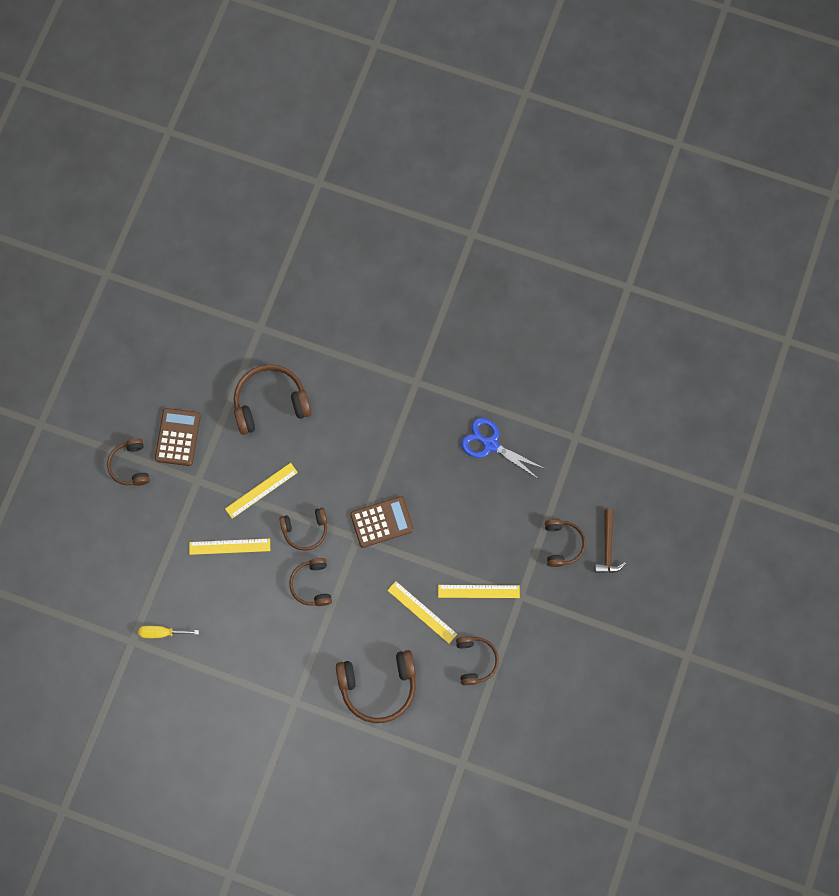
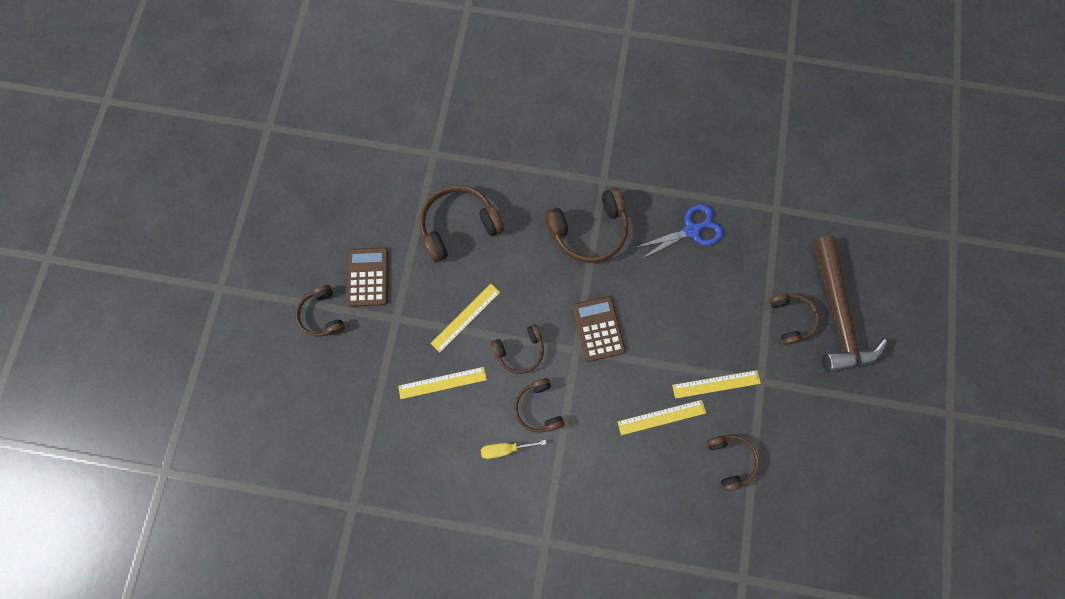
camera: 10 degrees left, 0 degrees up
yellow screwdriver [139,626,199,638] -> yellow screwdriver moved to [481,440,546,459]
brown headphones [336,650,416,723] -> brown headphones moved to [544,188,628,263]
brown calculator [350,496,414,548] -> brown calculator turned 75 degrees counterclockwise [573,296,626,362]
yellow ruler [387,581,457,644] -> yellow ruler turned 45 degrees counterclockwise [617,400,706,435]
blue scissors [461,418,545,478] -> blue scissors turned 135 degrees clockwise [634,204,724,260]
brown hammer [594,510,626,573] -> brown hammer [814,236,888,372], size x1.98

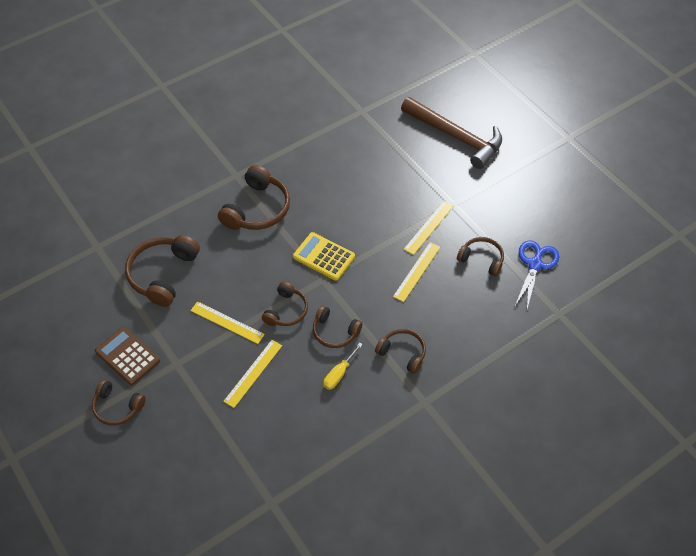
camera: 45 degrees left, 20 degrees down
yellow ruler [430,284,500,353] -> yellow ruler turned 60 degrees counterclockwise [190,301,265,344]
brown calculator [573,296,626,362] -> yellow calculator [293,232,355,281]
blue scissors [634,204,724,260] -> blue scissors moved to [515,240,559,309]
brown headphones [769,294,819,345] -> brown headphones moved to [375,329,426,374]

